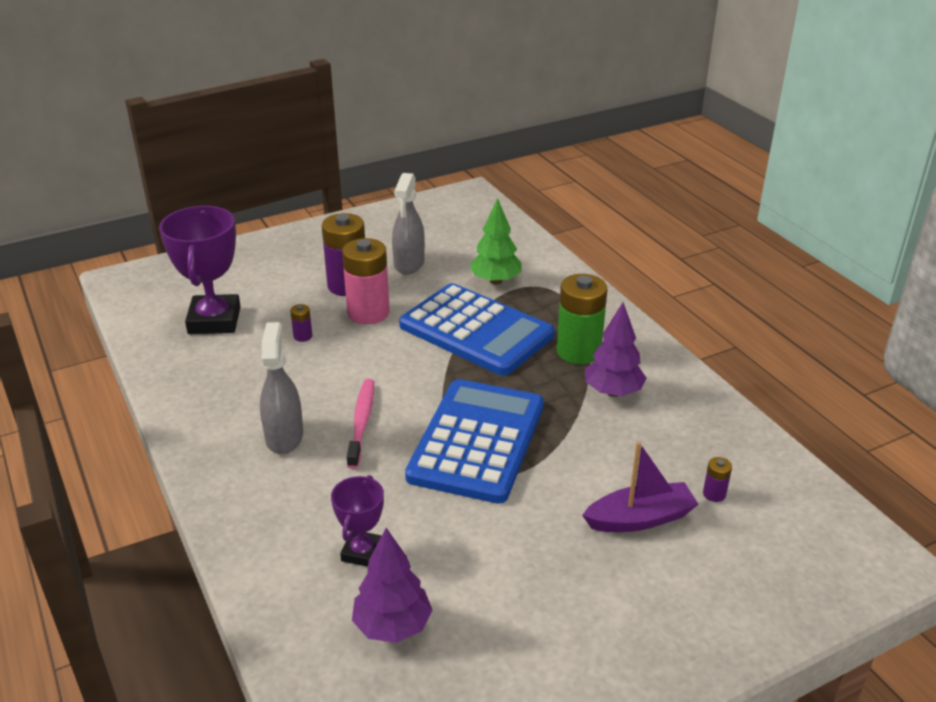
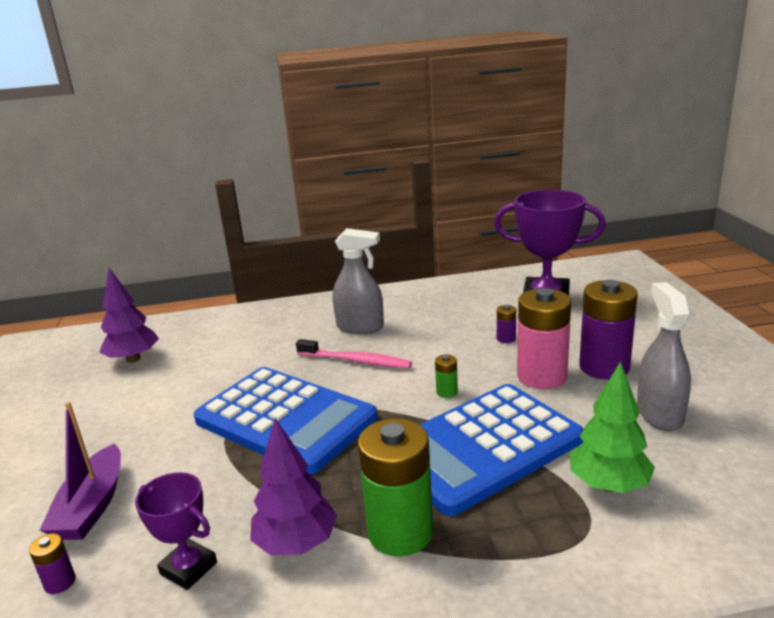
camera: 110 degrees right, 10 degrees down
purple trophy [331,475,384,567] -> purple trophy moved to [135,472,217,590]
grey spray bottle [392,173,425,274] -> grey spray bottle turned 60 degrees clockwise [637,282,691,431]
none -> green battery [435,354,458,398]

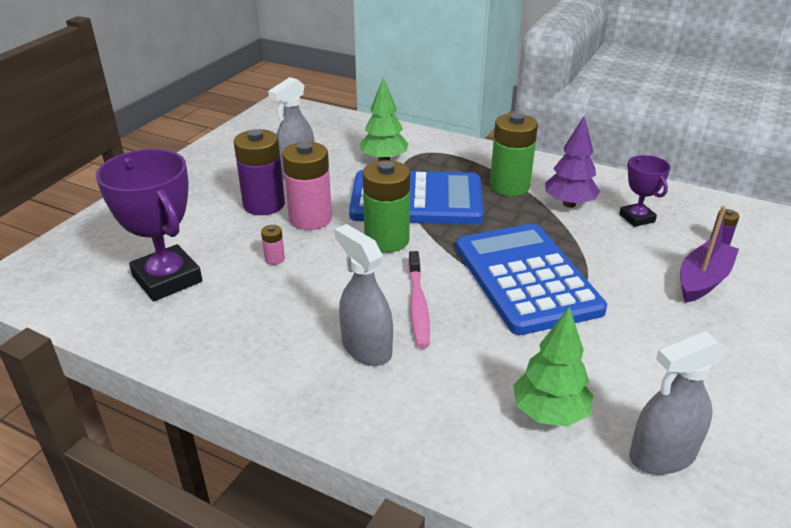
camera: 145 degrees left, 10 degrees up
purple tree [100,268,159,363] -> grey spray bottle [629,331,727,475]
pink toothbrush [296,339,412,369] -> pink toothbrush turned 150 degrees counterclockwise [408,251,430,348]
green battery [435,354,458,398] -> green battery [363,160,410,253], size x2.33
purple battery [497,305,516,343] -> pink battery [261,225,285,265]
none -> green tree [513,306,593,427]

